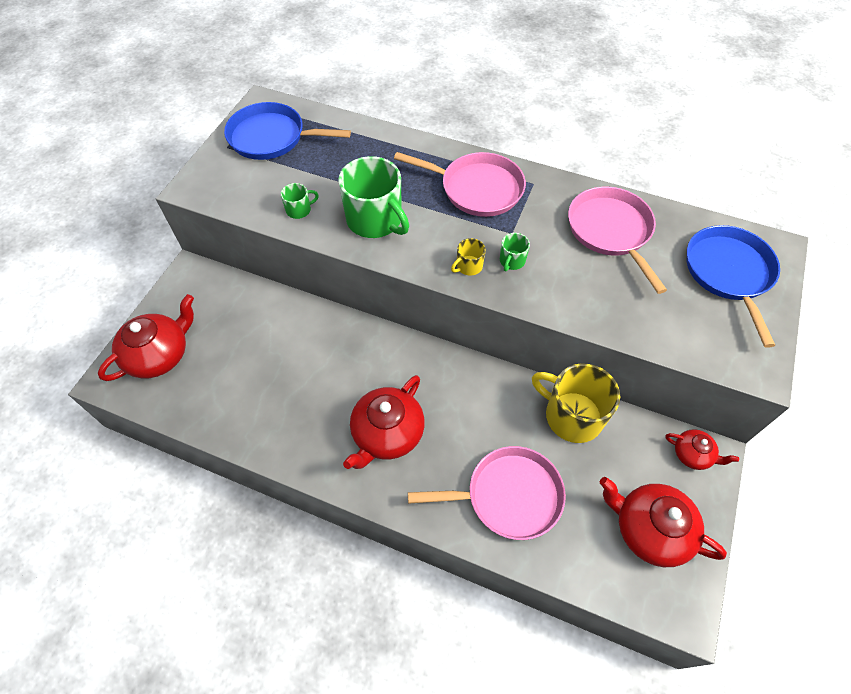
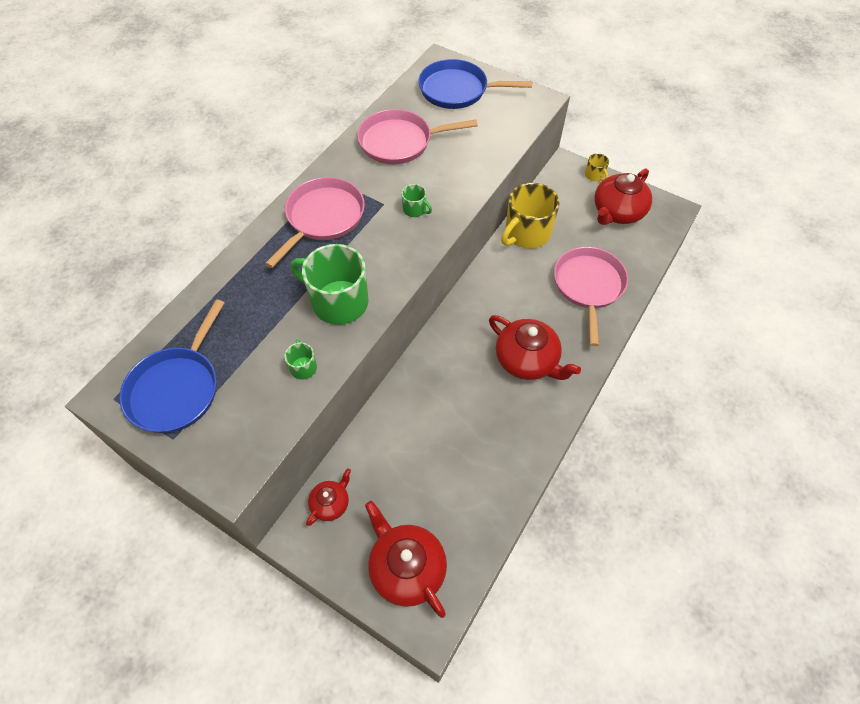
camera: 80 degrees left, 0 degrees up
green mug [338,156,409,238] -> green mug turned 120 degrees counterclockwise [291,244,369,325]
yellow mug [451,238,486,276] -> yellow mug moved to [585,153,609,181]
red teapot [665,429,739,470] -> red teapot moved to [306,468,351,526]

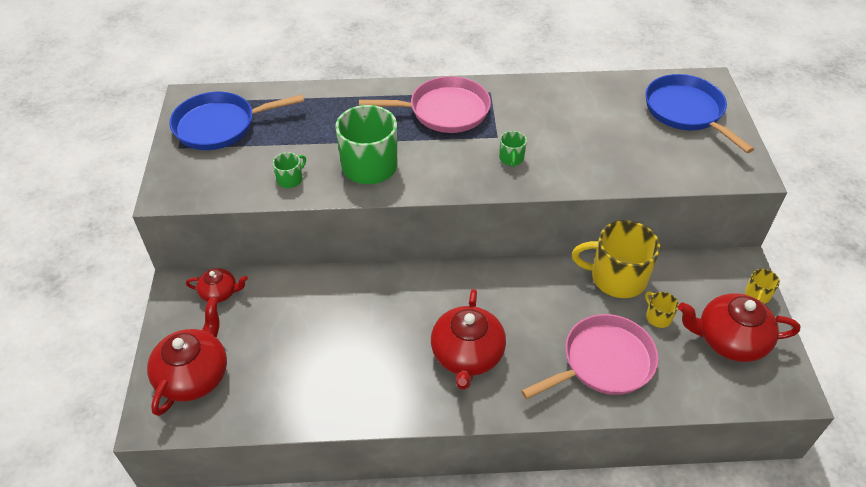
camera: 55 degrees right, 10 degrees down
pink pan [357,109,478,164] -> none
none -> yellow mug [645,291,679,328]

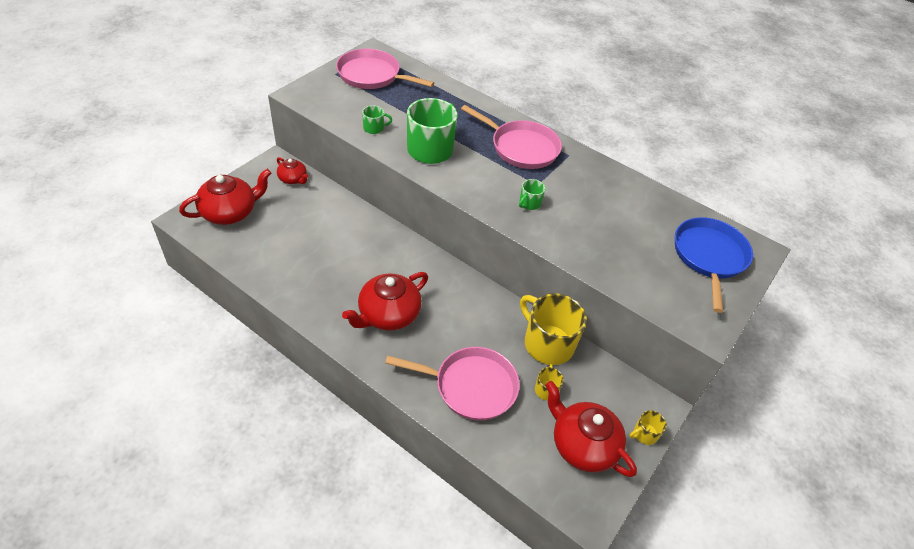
camera: 35 degrees right, 0 degrees up
blue pan [169,92,304,150] -> pink pan [336,49,434,89]

